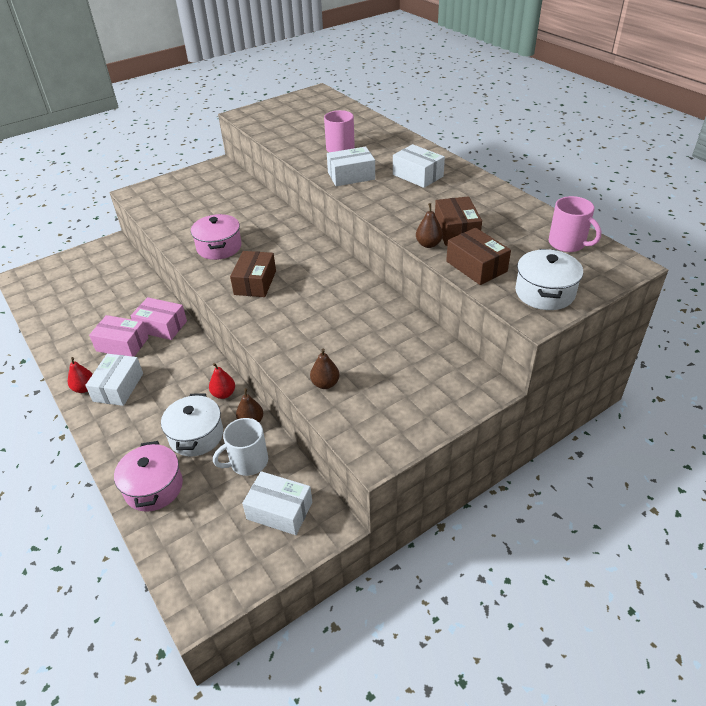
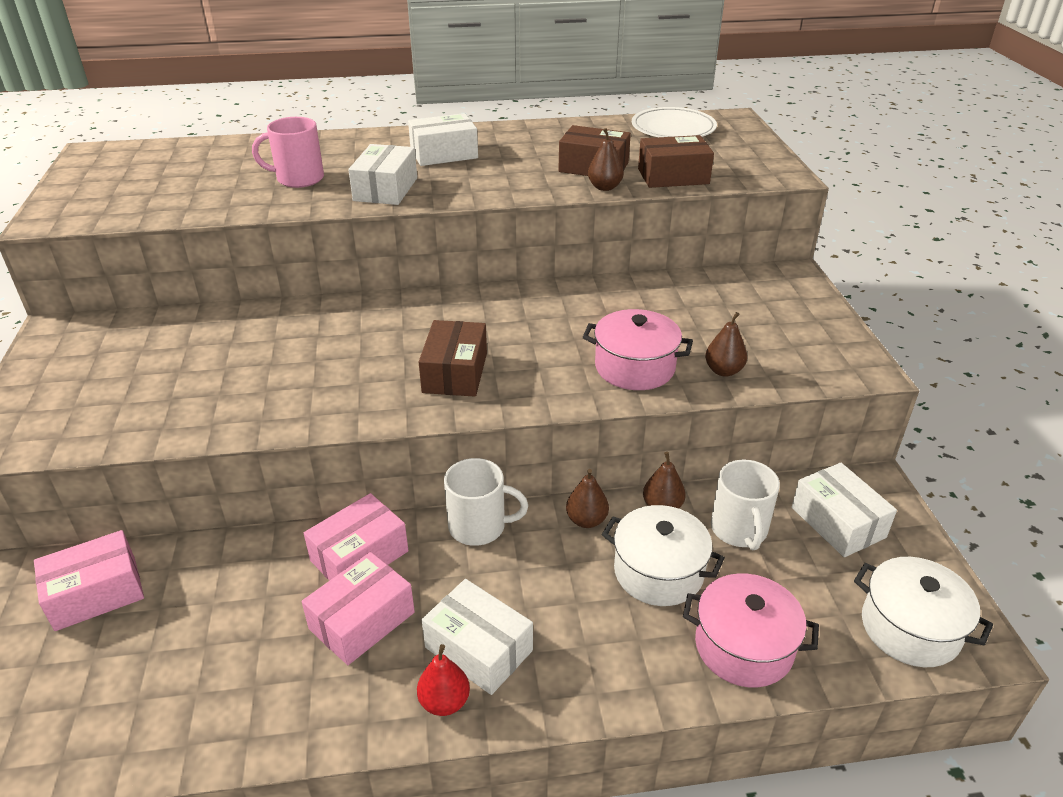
camera: 65 degrees left, 5 degrees down
pink pot [191,214,242,260] -> pink pot moved to [583,309,693,390]
red pear [209,363,235,399] -> brown pear [566,469,609,528]
brown box [230,251,276,297] -> brown box turned 60 degrees clockwise [419,320,487,397]
white box [242,471,312,535] -> white box turned 75 degrees counterclockwise [792,463,897,557]
white pot [515,249,583,310] -> white pot moved to [854,557,993,667]
pink mug [549,196,601,252] -> white plate [632,107,717,137]
none -> pink box [34,530,144,631]
none -> white mug [444,458,528,546]

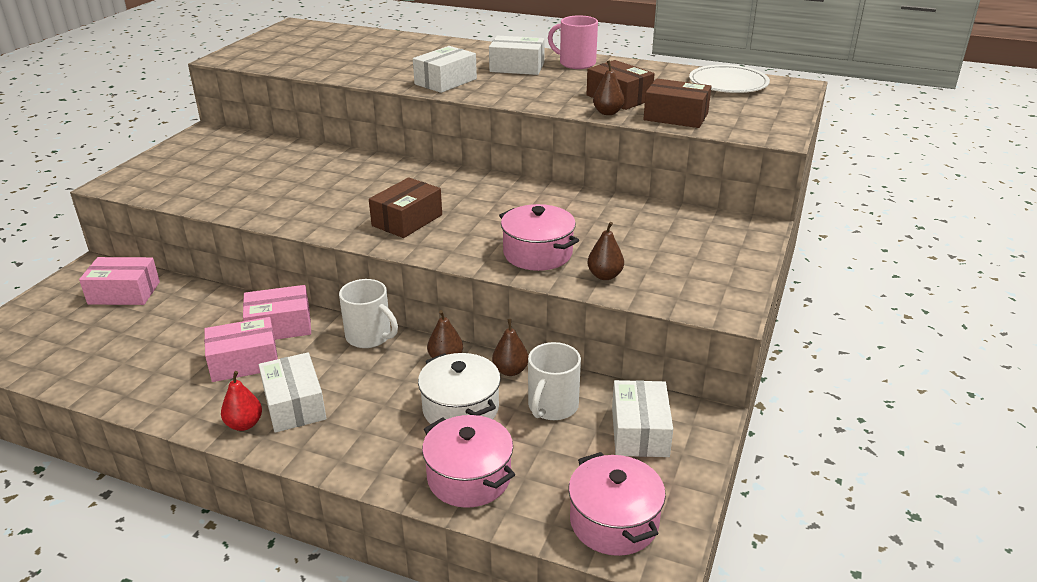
camera: 30 degrees right, 5 degrees down
pink mug [252,117,324,188] -> pink mug moved to [548,15,598,69]
white pot [854,557,993,667] -> pink pot [568,452,666,556]

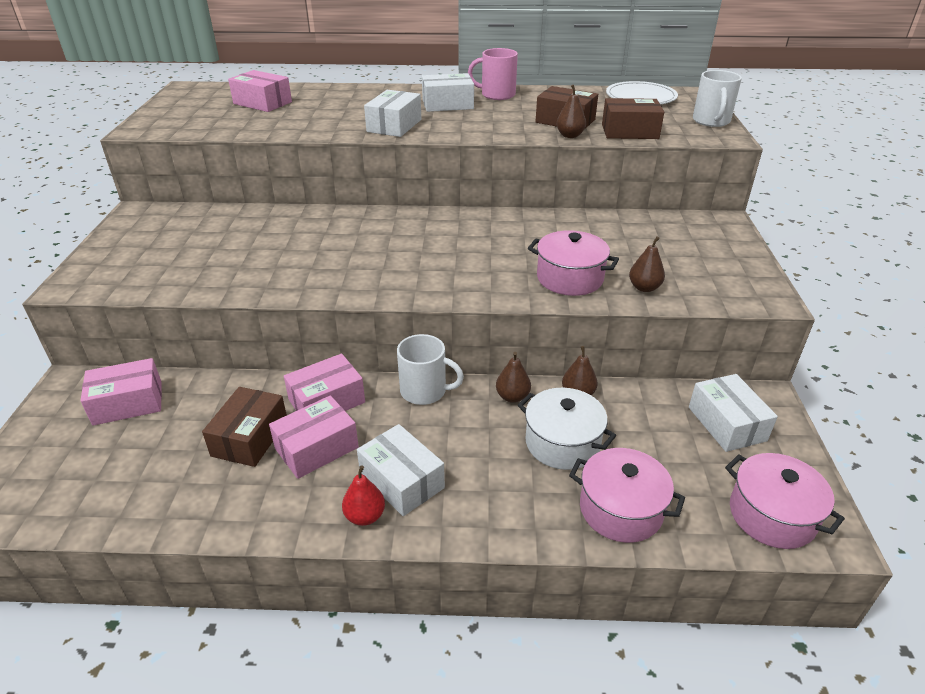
camera: 20 degrees left, 5 degrees up
brown box [369,177,442,238] -> brown box moved to [202,387,287,467]
white mug [528,342,581,420] -> white mug moved to [693,70,742,127]
none -> pink box [228,70,292,112]

